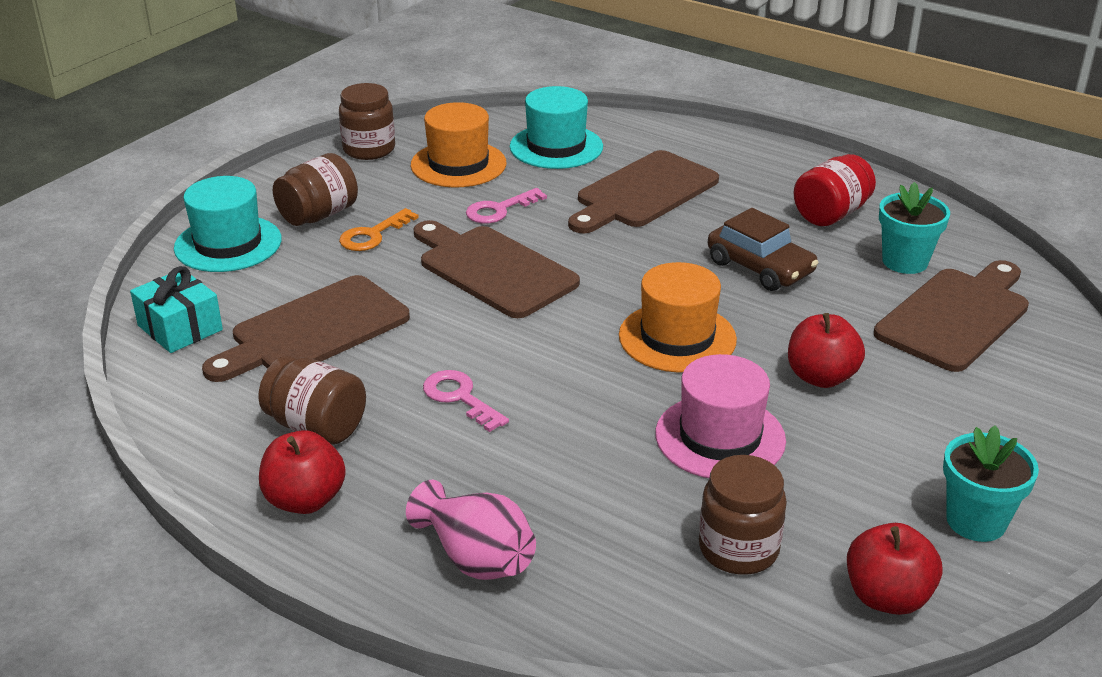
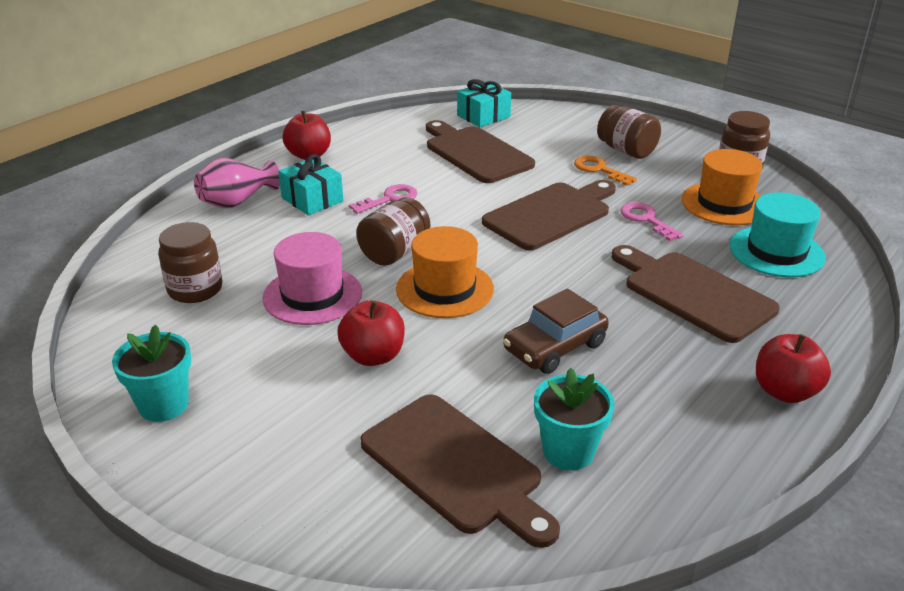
camera: 95 degrees right, 0 degrees up
turquoise hat [174,176,282,272] -> none
brown jar [258,355,366,445] -> brown jar moved to [356,197,430,266]
red jar [793,154,876,226] -> none
red apple [847,523,942,615] -> red apple moved to [756,334,831,403]
none -> turquoise gift [278,154,343,215]

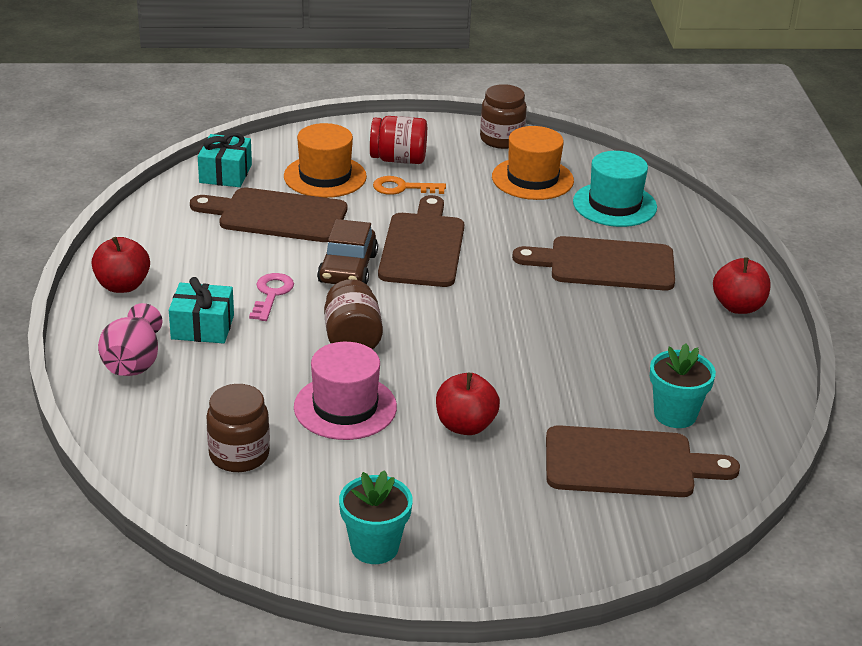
camera: 45 degrees left, 0 degrees up
orange hat [396,226,494,318] -> orange hat moved to [284,123,367,198]
brown car [503,289,609,374] -> brown car moved to [317,219,378,285]
brown jar [597,105,661,159] -> red jar [370,116,427,164]
pink key [620,202,683,241] -> none

